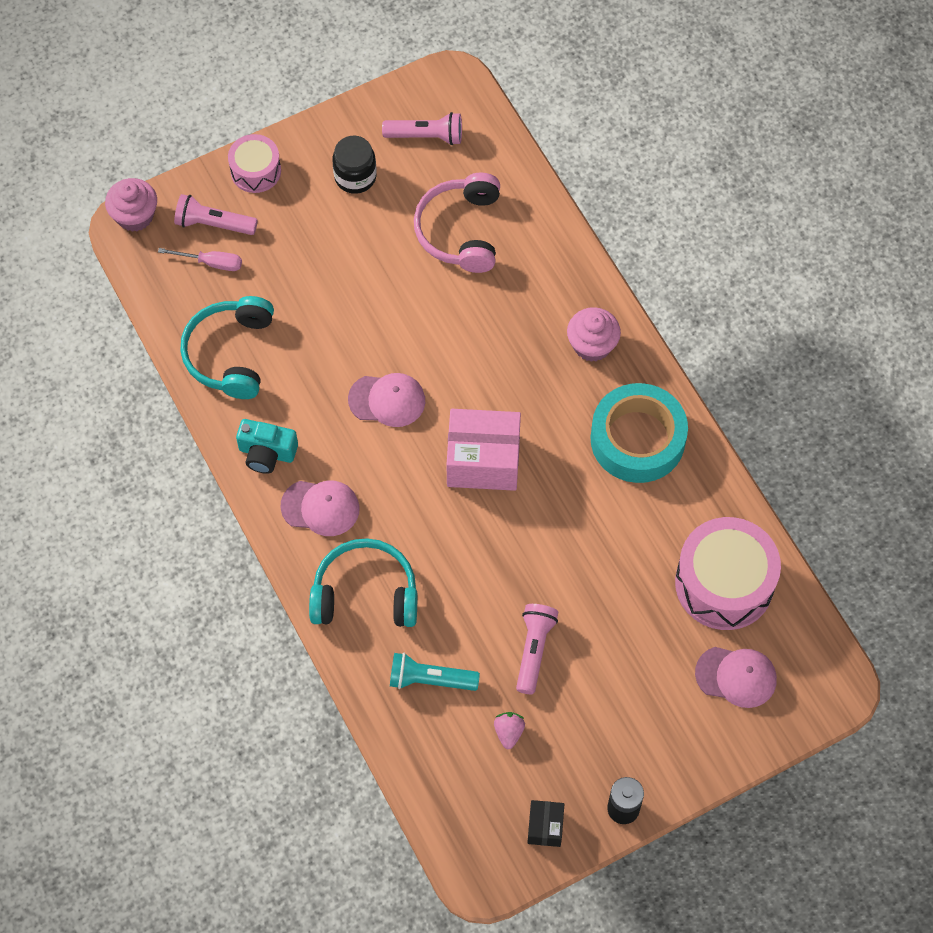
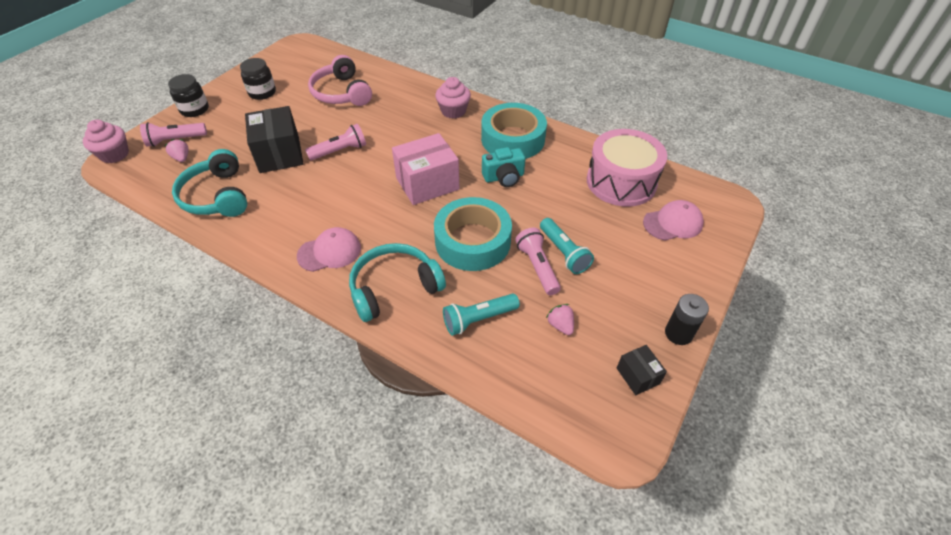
camera: 30 degrees left, 15 degrees down
pink screwdriver [158,248,242,271] -> pink strawberry [164,139,189,162]
pink drum [228,134,281,193] -> black jar [168,74,209,117]
turquoise camera [236,419,298,474] -> turquoise camera moved to [482,147,525,187]
pink cap [348,373,425,427] -> none
pink flashlight [382,112,462,145] -> pink flashlight moved to [305,124,366,161]
none -> black box [245,106,304,173]
none -> turquoise tape [434,197,512,271]
none -> turquoise flashlight [540,218,594,274]

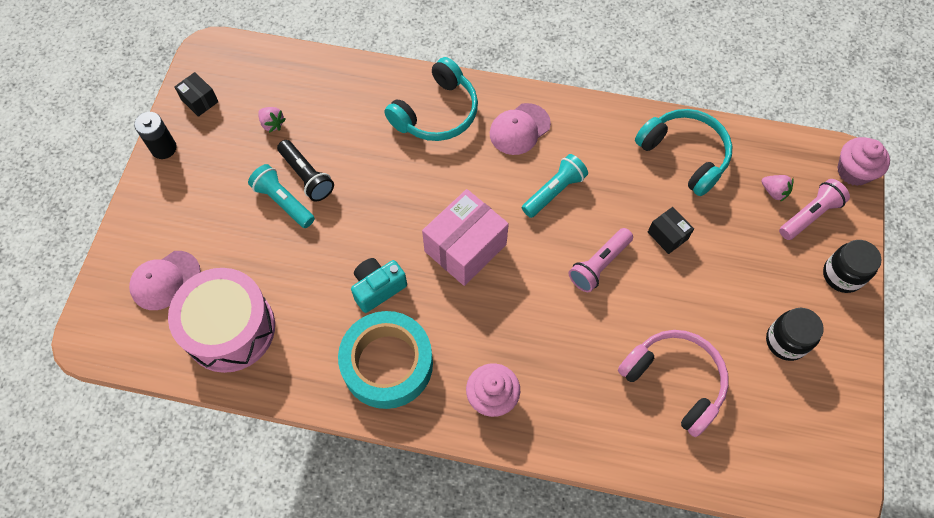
camera: 160 degrees right, 15 degrees up
black box [245,106,304,173] -> black box [648,207,694,254], size x0.50
turquoise tape [434,197,512,271] -> none
turquoise flashlight [443,293,520,336] -> turquoise flashlight moved to [522,154,588,218]
pink flashlight [515,228,561,295] -> black flashlight [277,140,334,202]

